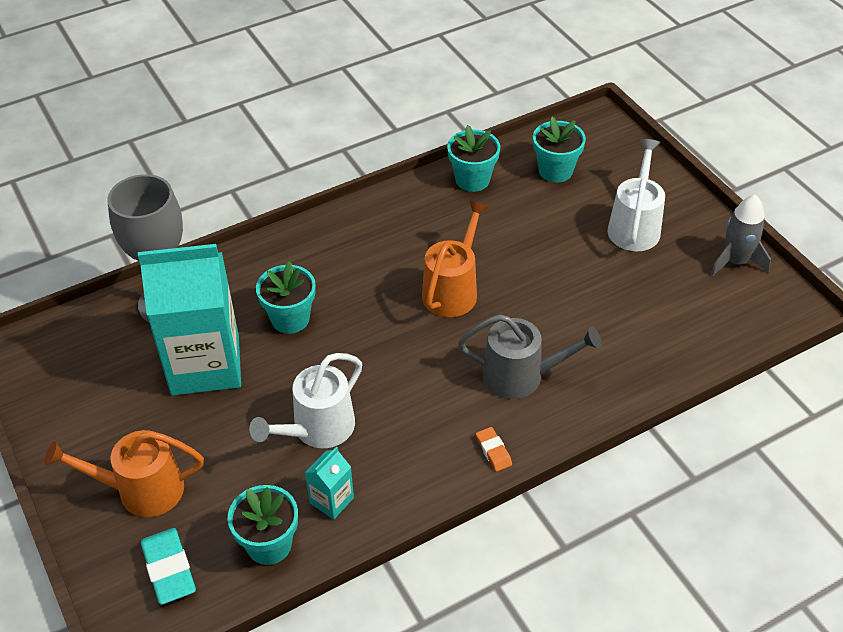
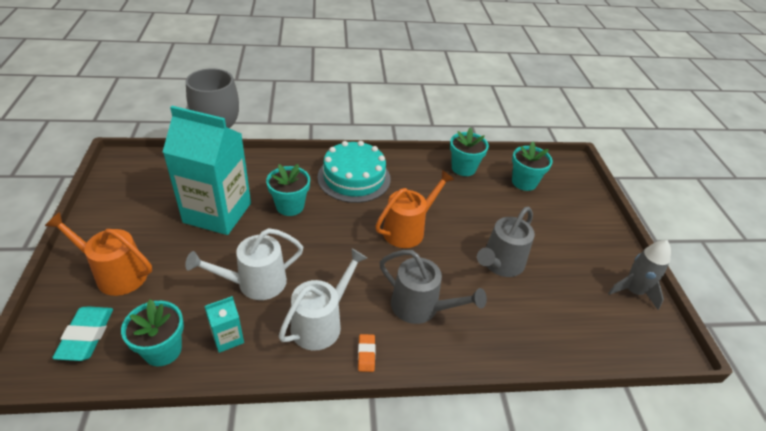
camera: 20 degrees right, 5 degrees down
white watering can [608,139,665,251] -> white watering can moved to [279,248,367,351]
none -> turquoise cake [317,141,391,203]
none -> grey watering can [477,207,535,277]

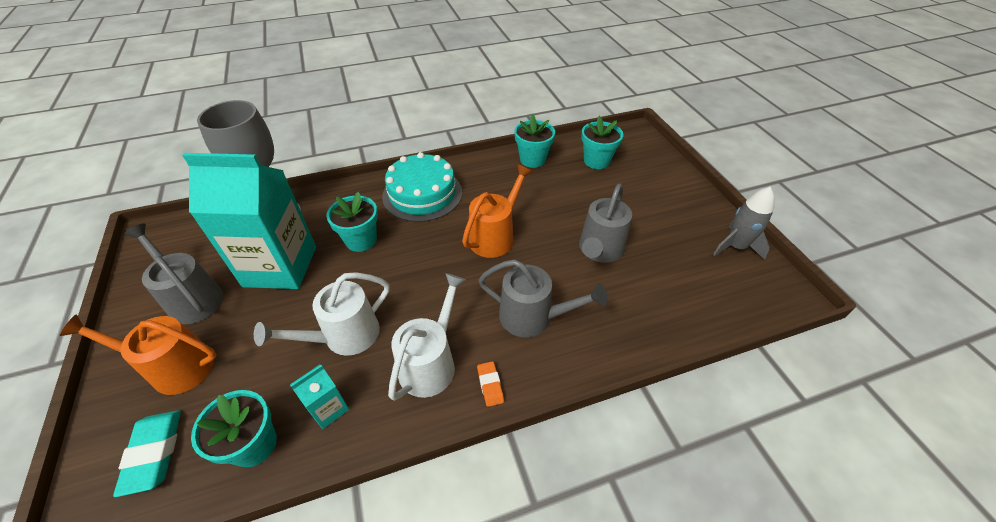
camera: 10 degrees left, 5 degrees up
none -> grey watering can [124,224,223,324]

